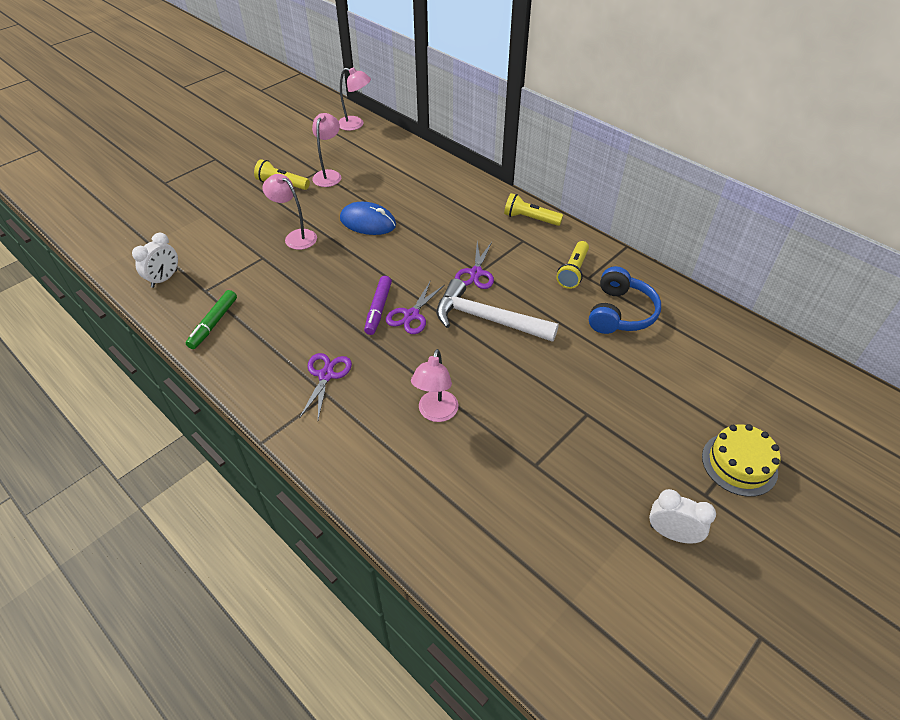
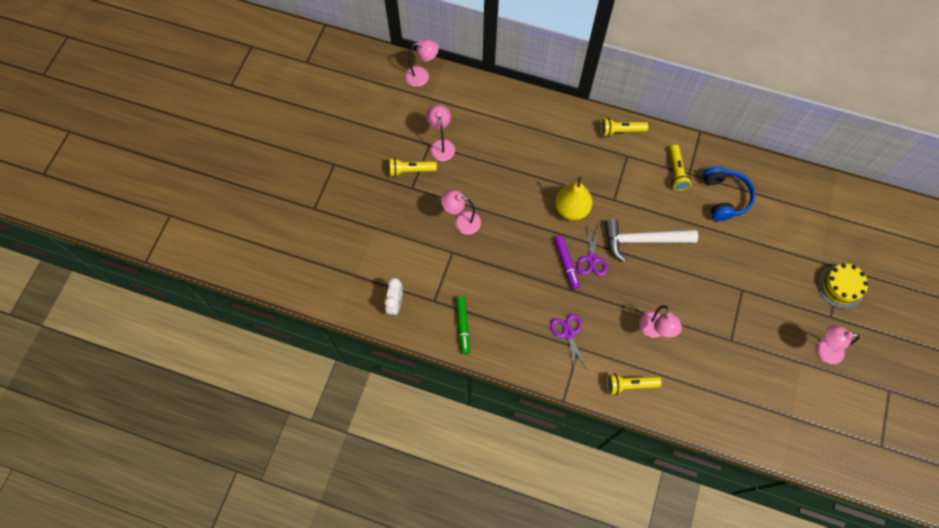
camera: 25 degrees left, 20 degrees up
blue mouse [340,202,396,235] -> none
purple scissors [455,242,494,289] -> none
white clock [649,489,716,543] -> pink lamp [817,325,860,364]
none -> yellow pear [555,176,593,220]
none -> yellow flashlight [607,373,662,395]

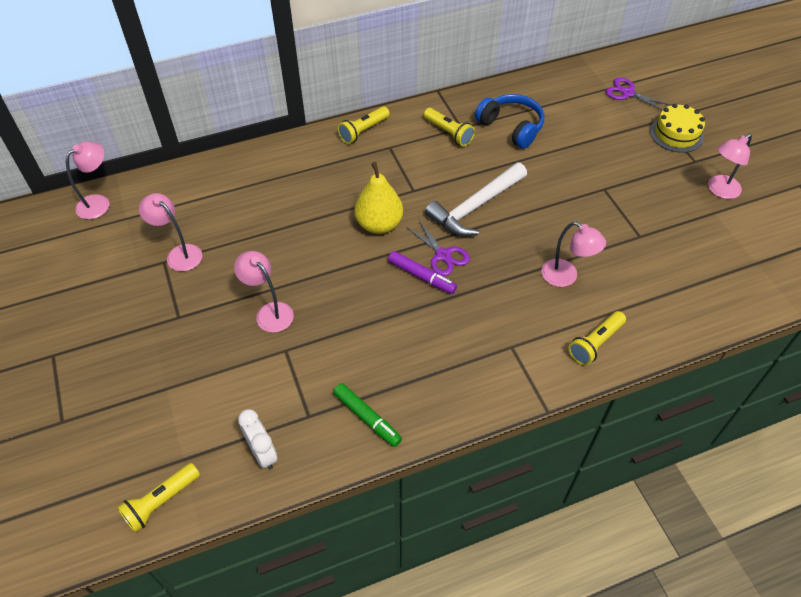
camera: 40 degrees left, 15 degrees down
yellow flashlight [390,158,437,177] -> yellow flashlight moved to [117,463,200,533]
pink lamp [441,190,481,235] -> pink lamp turned 75 degrees clockwise [234,251,294,333]
purple scissors [550,314,587,370] -> purple scissors moved to [606,78,672,110]

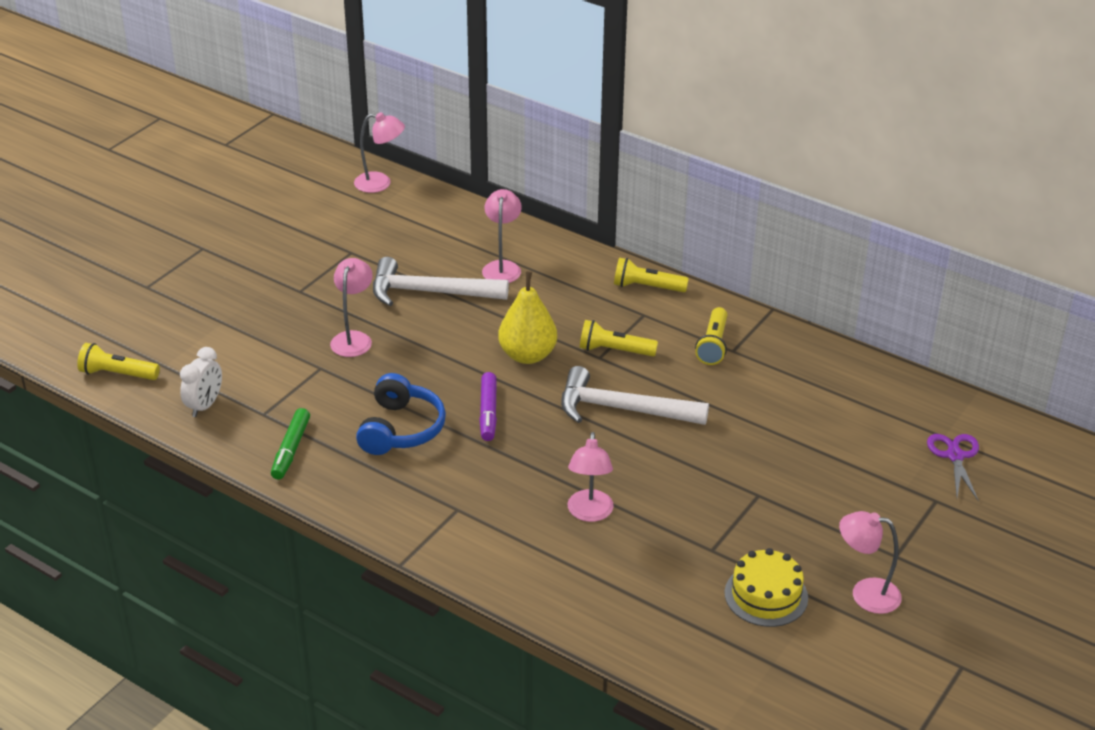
camera: 55 degrees right, 15 degrees down
pink lamp [139,193,202,271] -> pink lamp moved to [482,189,522,283]
purple scissors [406,220,470,276] -> none
blue headphones [475,94,544,149] -> blue headphones moved to [356,373,446,455]
yellow flashlight [568,311,626,365] -> yellow flashlight moved to [580,320,658,356]
yellow cake [650,104,705,153] -> yellow cake moved to [724,548,808,627]
none -> white hammer [373,257,509,306]

